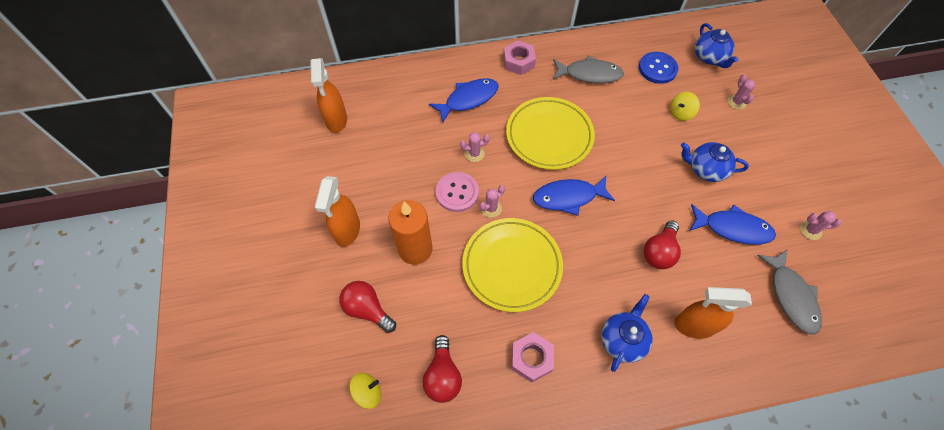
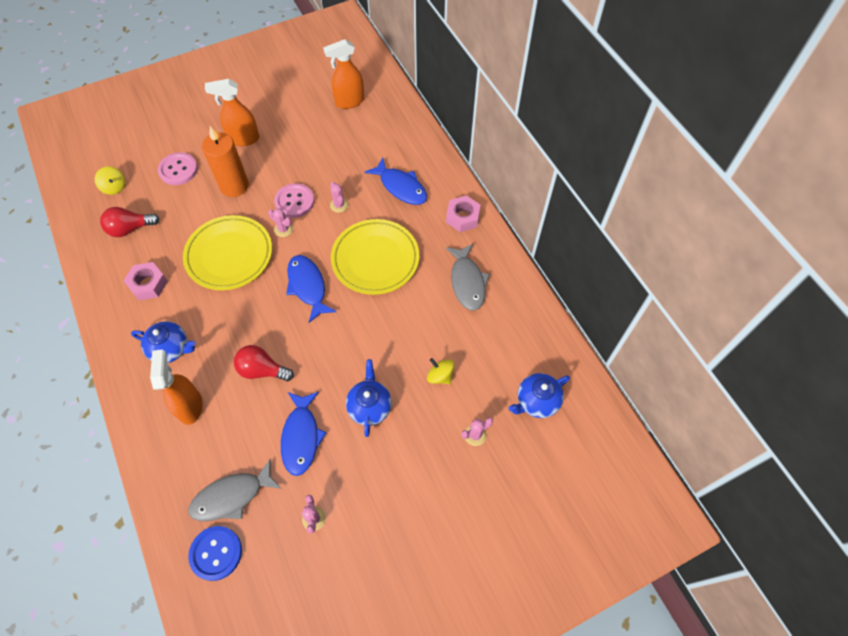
camera: 75 degrees right, 0 degrees up
red light bulb [339,281,396,333] -> pink button [158,152,198,185]
blue button [639,52,679,84] -> blue button moved to [188,526,242,581]

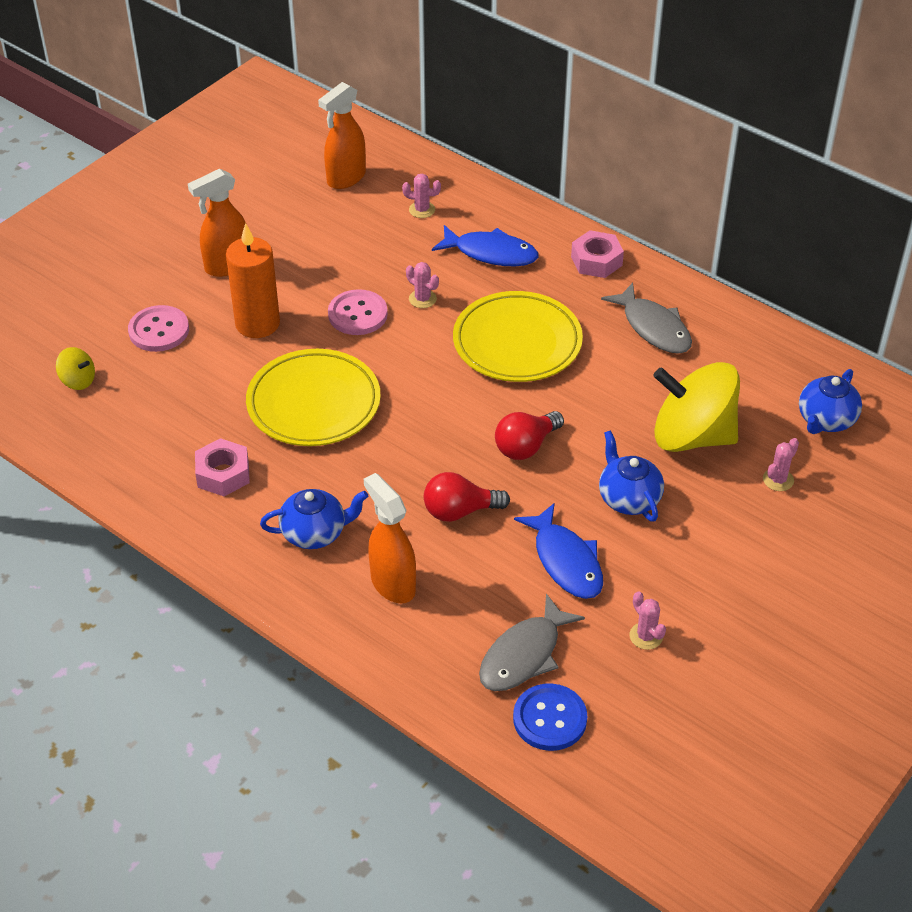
camera: 25 degrees left, 15 degrees down
red light bulb [100,207,160,237] -> red light bulb moved to [495,411,564,460]
pink cactus [268,208,293,237] -> pink cactus moved to [402,173,441,218]
blue fish [286,255,336,323] -> none
yellow spinning top [427,358,454,384] -> yellow spinning top [653,362,740,452], size x2.37

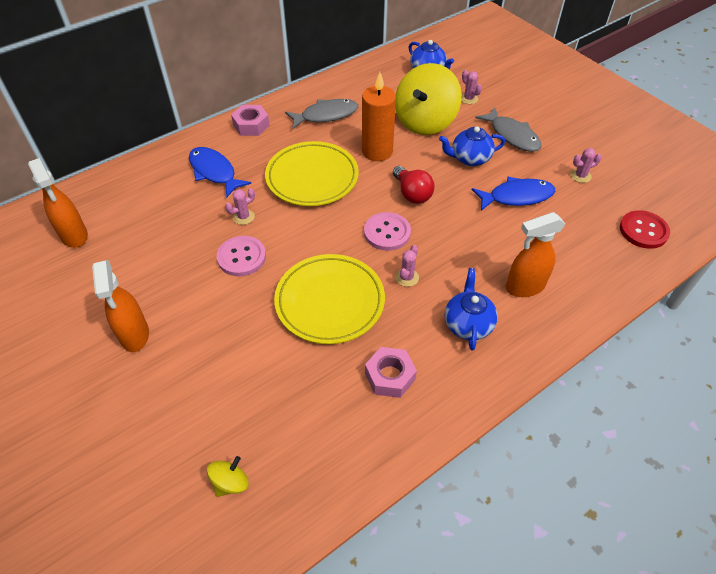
camera: 75 degrees left, 5 degrees up
pink button [128,305,189,352] -> pink button moved to [364,212,411,251]
orange candle [226,223,280,338] -> orange candle moved to [362,72,396,161]
pink cactus [402,173,441,218] -> pink cactus moved to [395,245,419,287]
red light bulb [424,472,510,522] -> none
blue fish [432,225,539,266] -> blue fish turned 75 degrees counterclockwise [189,147,251,198]
grey fish [479,594,585,691] -> grey fish moved to [475,108,541,152]
blue button [513,683,587,751] -> red button [620,210,670,249]

